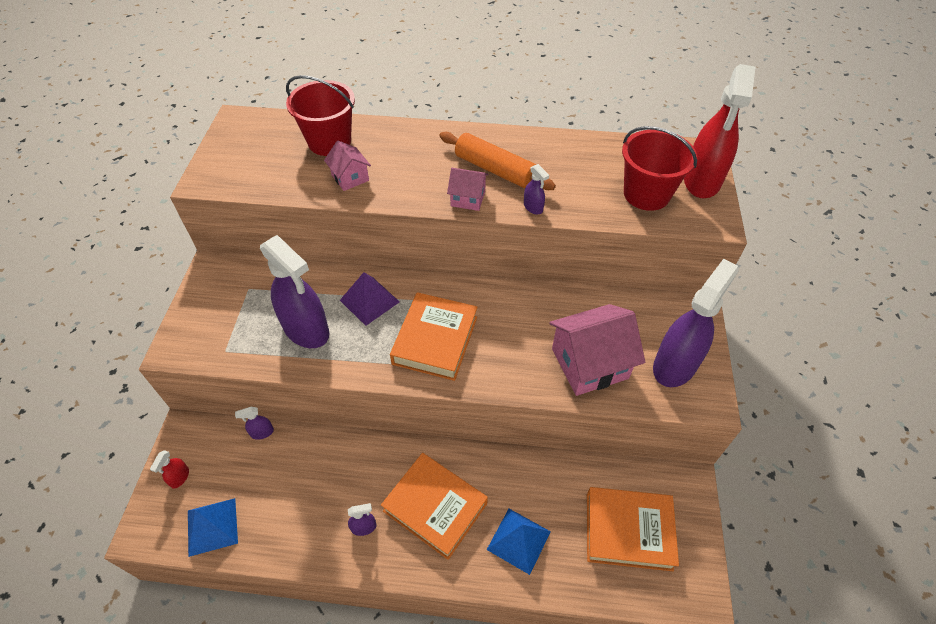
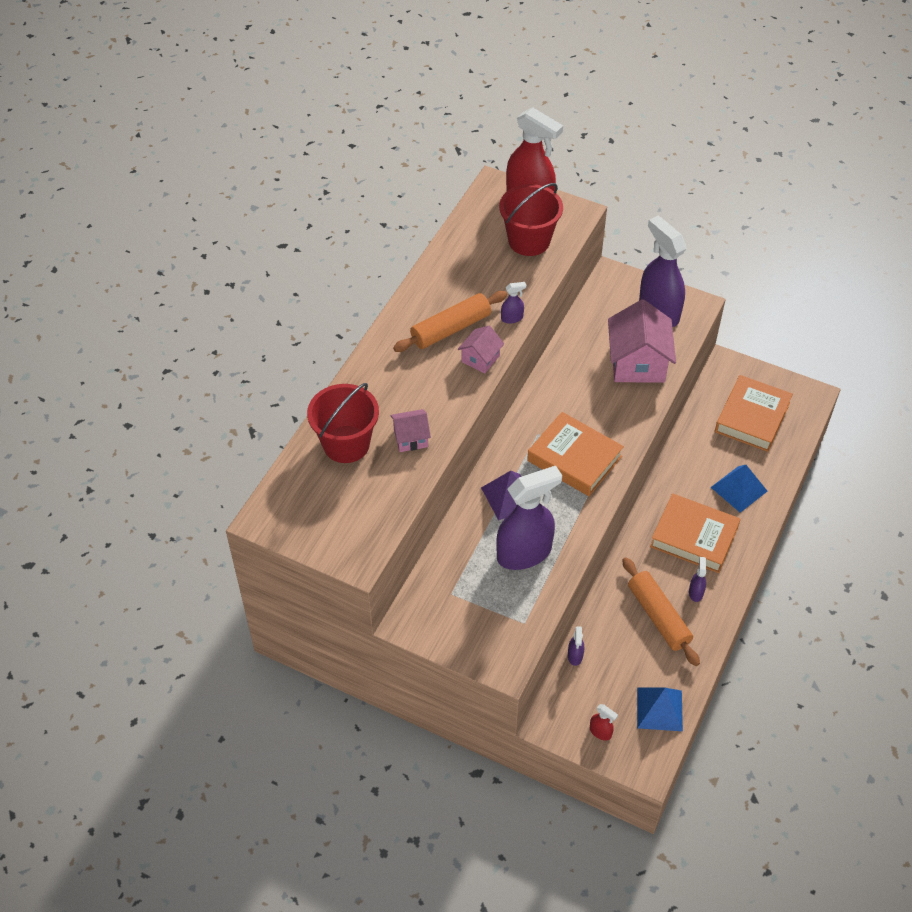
camera: 70 degrees left, 0 degrees up
orange book [381,453,488,560] -> orange book turned 60 degrees clockwise [650,493,741,573]
none -> orange rolling pin [622,557,700,666]

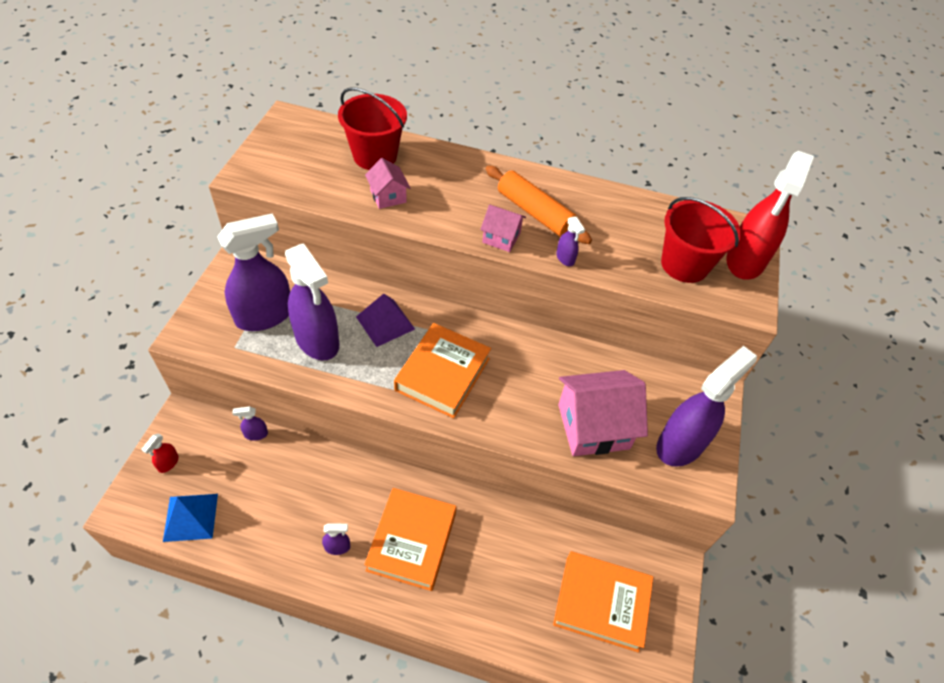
camera: 75 degrees right, 0 degrees up
orange rolling pin [622,557,700,666] -> none
blue pyramid [711,465,768,513] -> none
none -> purple spray bottle [217,214,290,331]

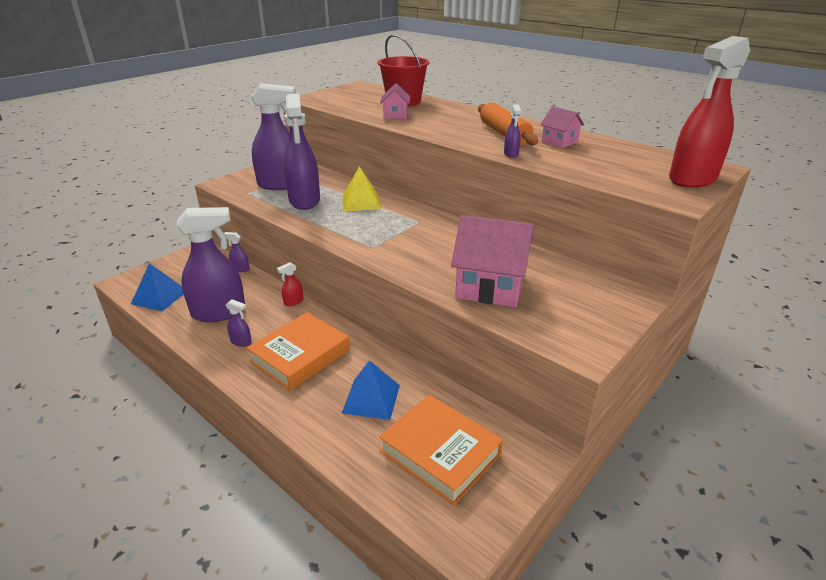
camera: 30 degrees right, 20 degrees down
red spray bottle [141,434,179,473] -> red spray bottle moved to [277,262,303,306]
purple pyramid [356,294,415,347] -> yellow pyramid [343,166,381,211]
orange book [394,323,491,418] -> none
pink house [480,205,526,252] -> pink house moved to [540,106,584,148]
purple spray bottle [656,346,757,467] -> purple spray bottle moved to [177,207,245,322]
red bucket [661,197,741,283] -> none
none -> blue pyramid [342,360,400,420]

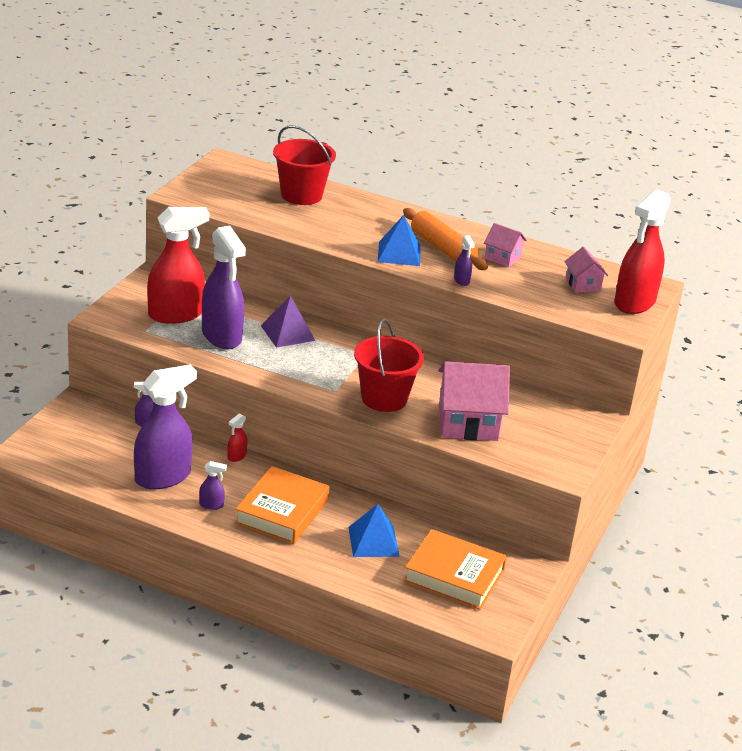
camera: 20 degrees left, 0 degrees up
blue pyramid [131,263,184,311] -> blue pyramid moved to [378,215,421,266]
purple spray bottle [251,83,296,190] -> red spray bottle [147,207,209,324]
yellow pyramid [343,166,381,211] -> purple pyramid [261,295,315,348]
pink house [380,83,411,119] -> pink house moved to [564,247,608,293]
none -> red bucket [354,318,424,412]

